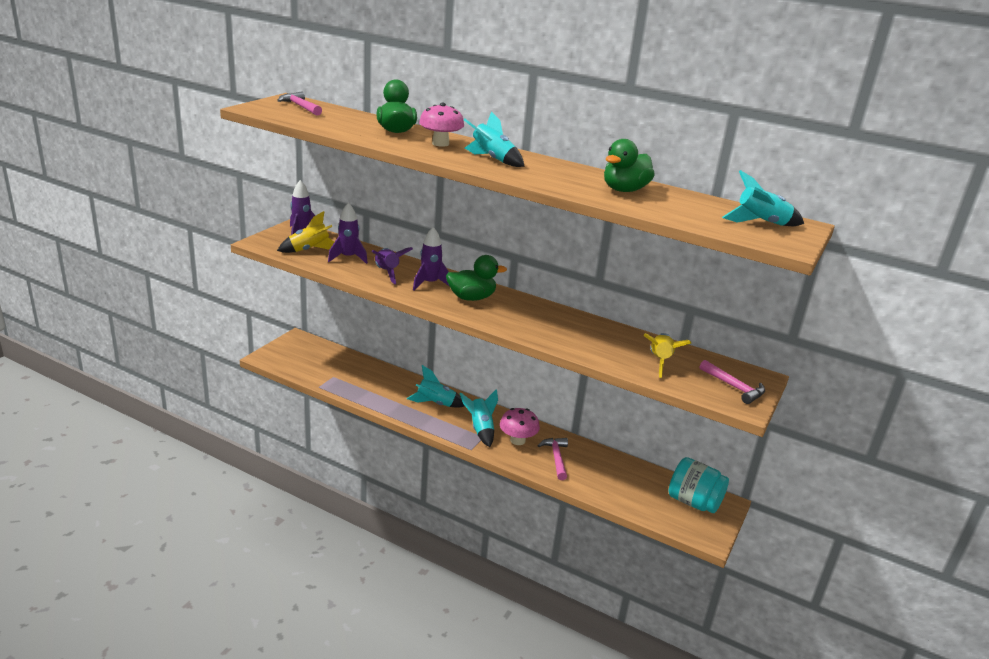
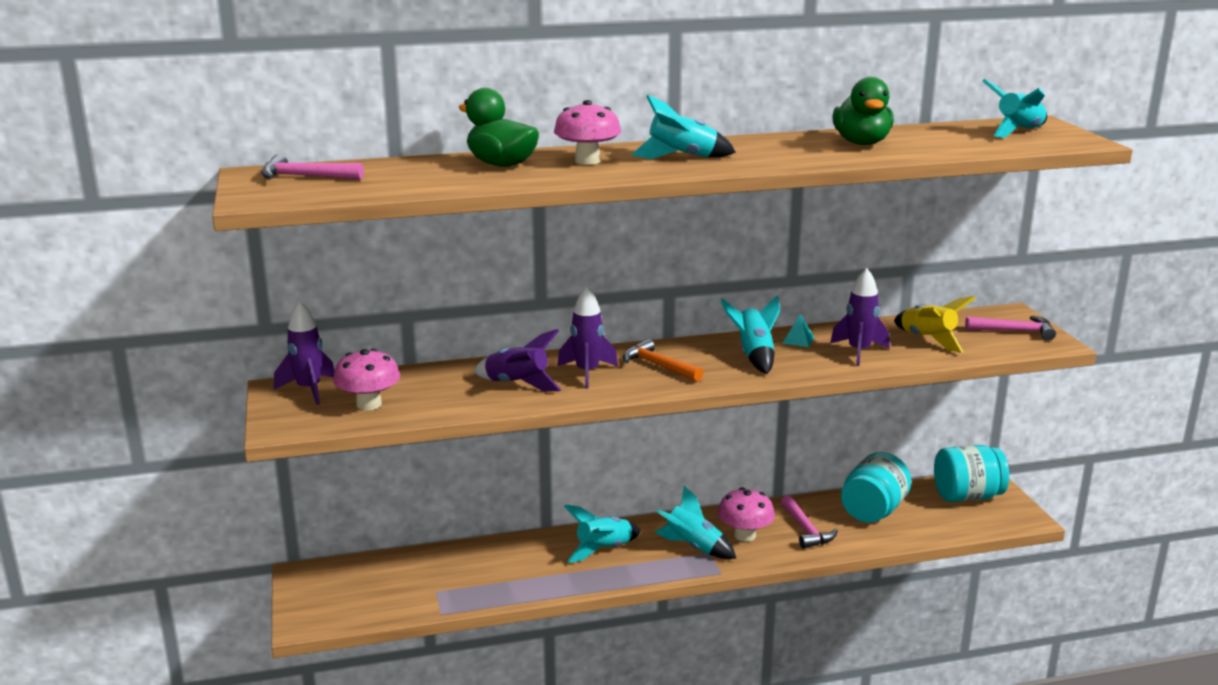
camera: 40 degrees left, 5 degrees down
yellow rocket [277,211,334,253] -> pink mushroom [333,349,400,410]
purple rocket [328,202,368,264] -> purple rocket moved to [830,268,890,366]
green duck [446,255,507,301] -> orange hammer [623,339,703,382]
pink hammer [537,438,568,480] -> pink hammer turned 150 degrees counterclockwise [781,495,838,549]
none -> turquoise rocket [721,296,780,374]
none -> turquoise pyramid [782,314,814,347]
none -> turquoise jar [841,452,911,523]

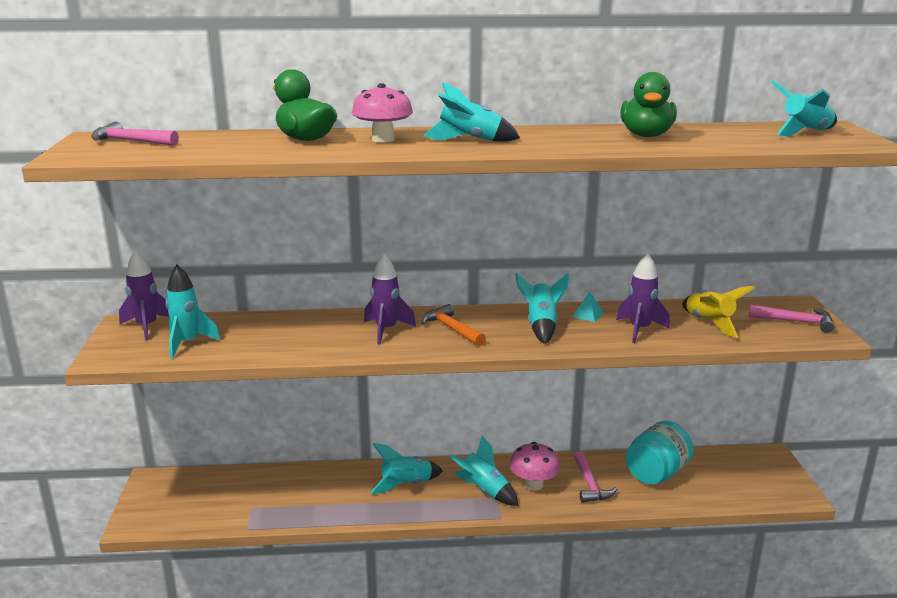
camera: 10 degrees right, 0 degrees up
pink mushroom [333,349,400,410] -> turquoise rocket [165,265,220,358]
purple rocket [473,329,561,391] -> none
turquoise jar [934,445,1009,502] -> none

